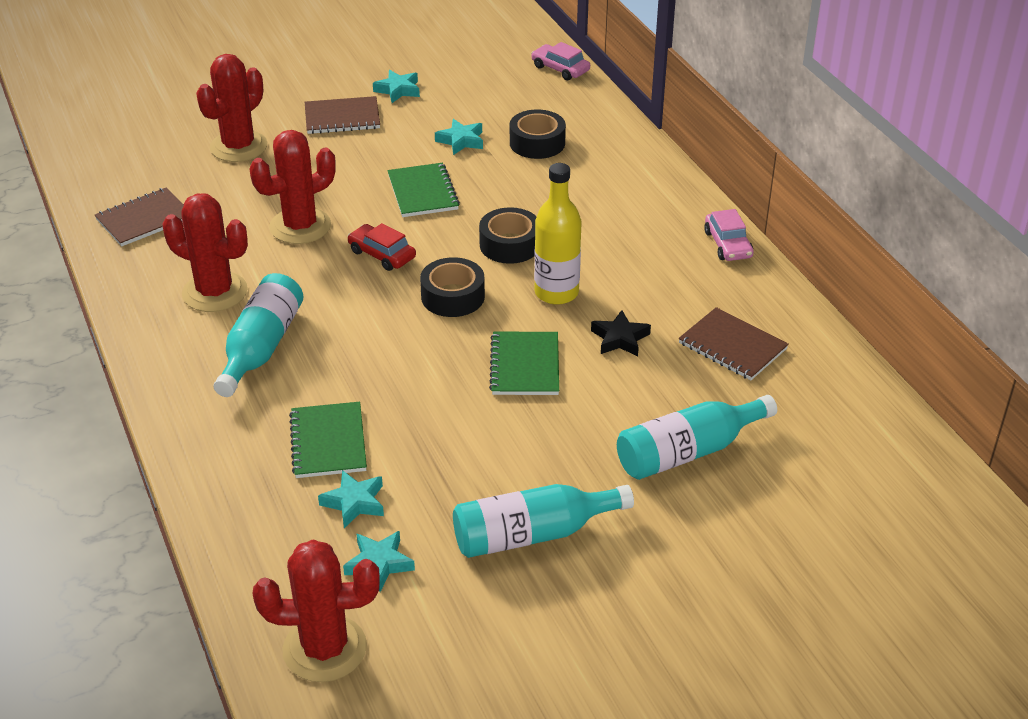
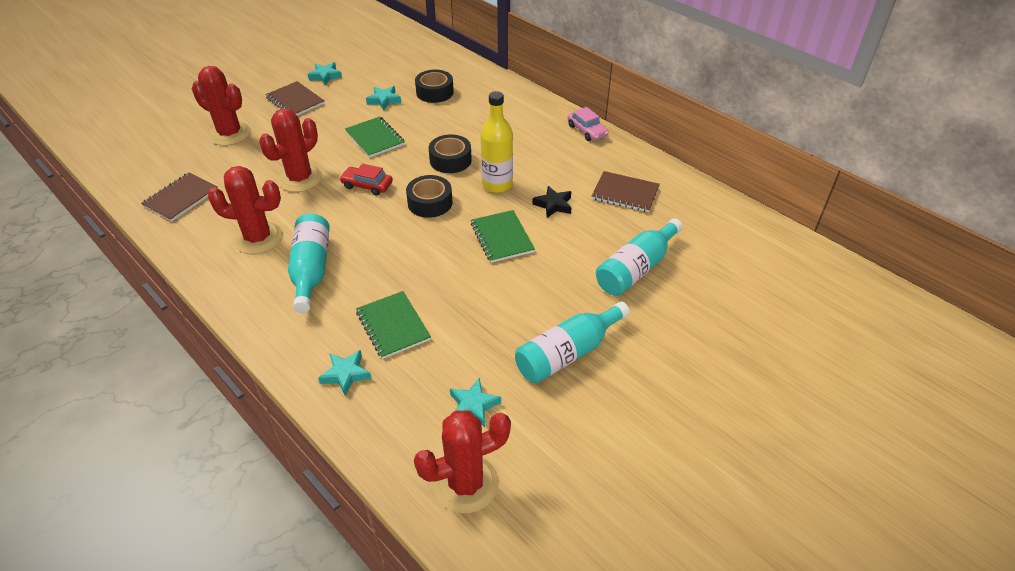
camera: 20 degrees left, 5 degrees up
red cactus [196,54,267,162] -> red cactus turned 75 degrees counterclockwise [192,66,251,146]
brown notebook [305,96,380,134] -> brown notebook turned 75 degrees clockwise [265,81,325,116]
turquoise star [318,470,384,528] -> turquoise star moved to [318,350,372,397]
pink car [531,42,590,80] -> none

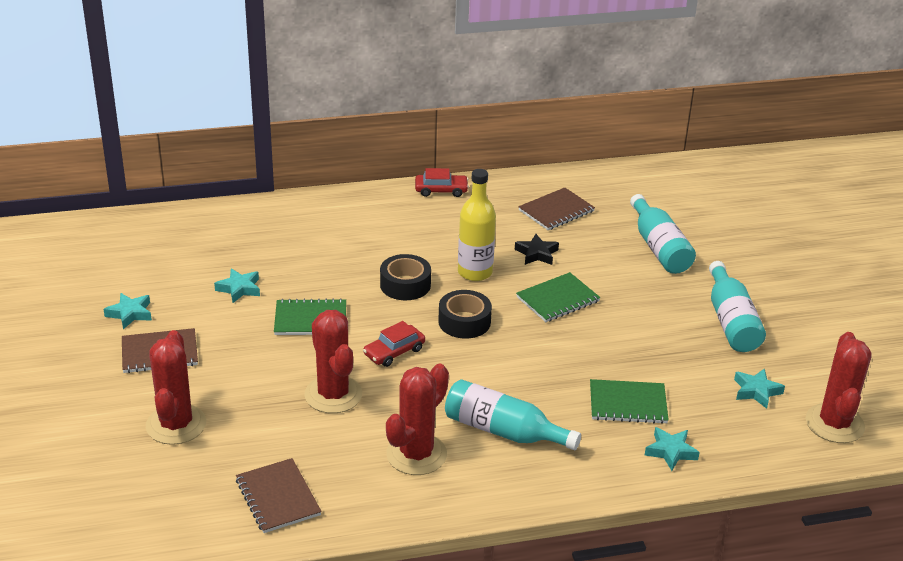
camera: 60 degrees left, 10 degrees down
red cactus [192,66,251,146] -> red cactus turned 60 degrees counterclockwise [146,330,206,445]
black tape [415,70,454,103] -> none
green notebook [471,210,535,263] -> green notebook turned 45 degrees counterclockwise [516,272,601,322]
pink car [568,107,608,141] -> red car [415,168,469,197]

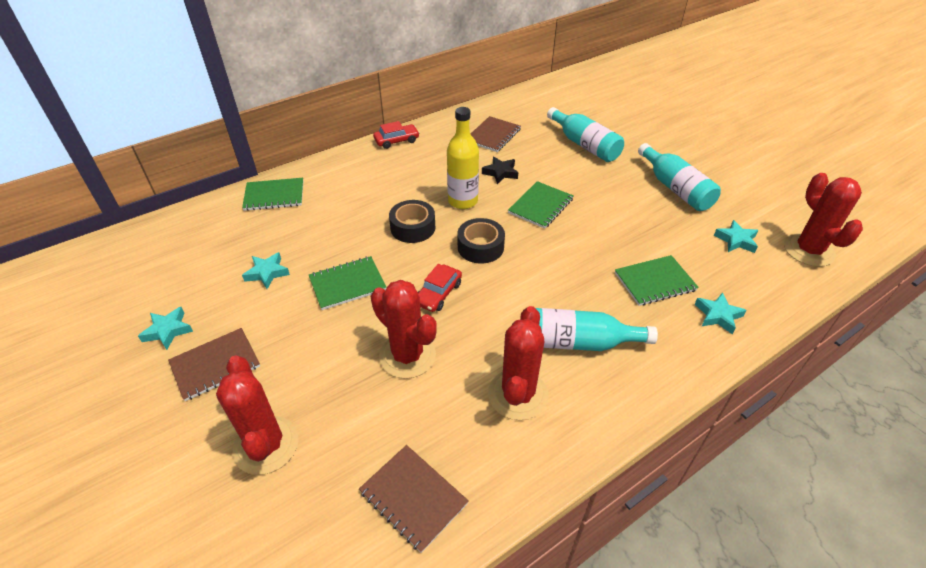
camera: 20 degrees left, 10 degrees up
none -> green notebook [242,178,303,211]

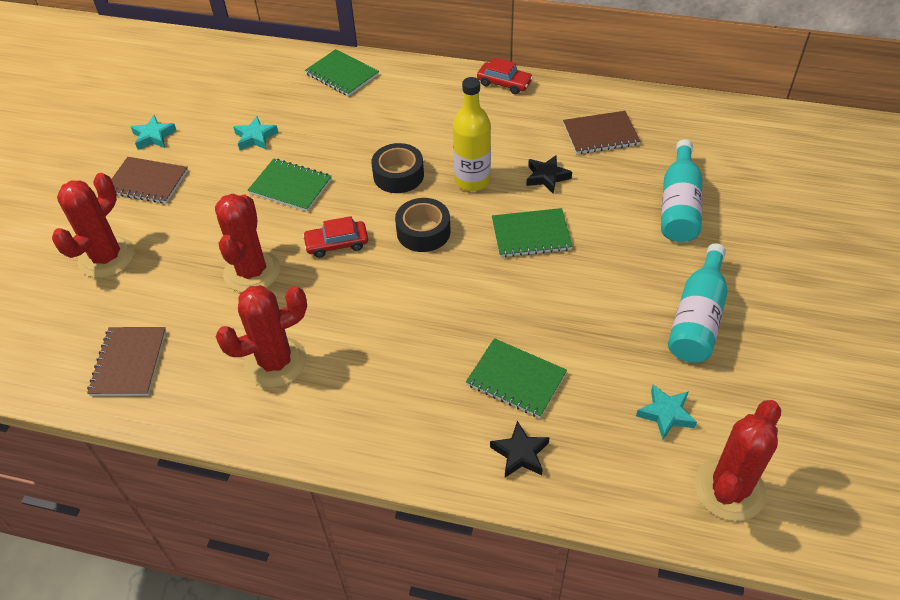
camera: 50 degrees right, 5 degrees up
turquoise bottle [536,308,658,351] -> none
turquoise star [694,292,747,335] -> black star [490,421,549,477]

